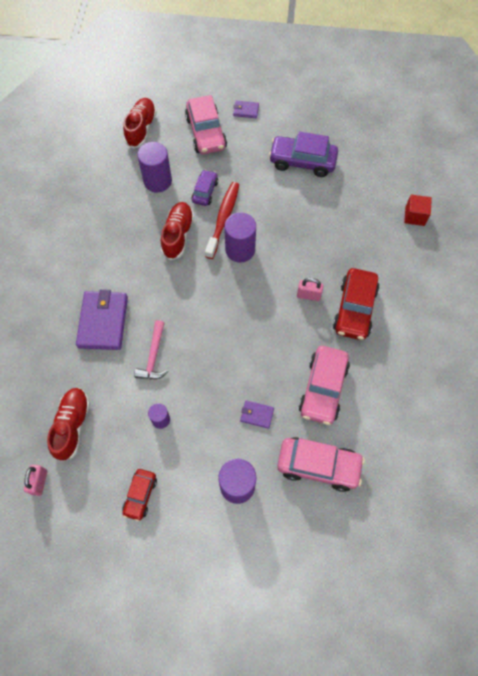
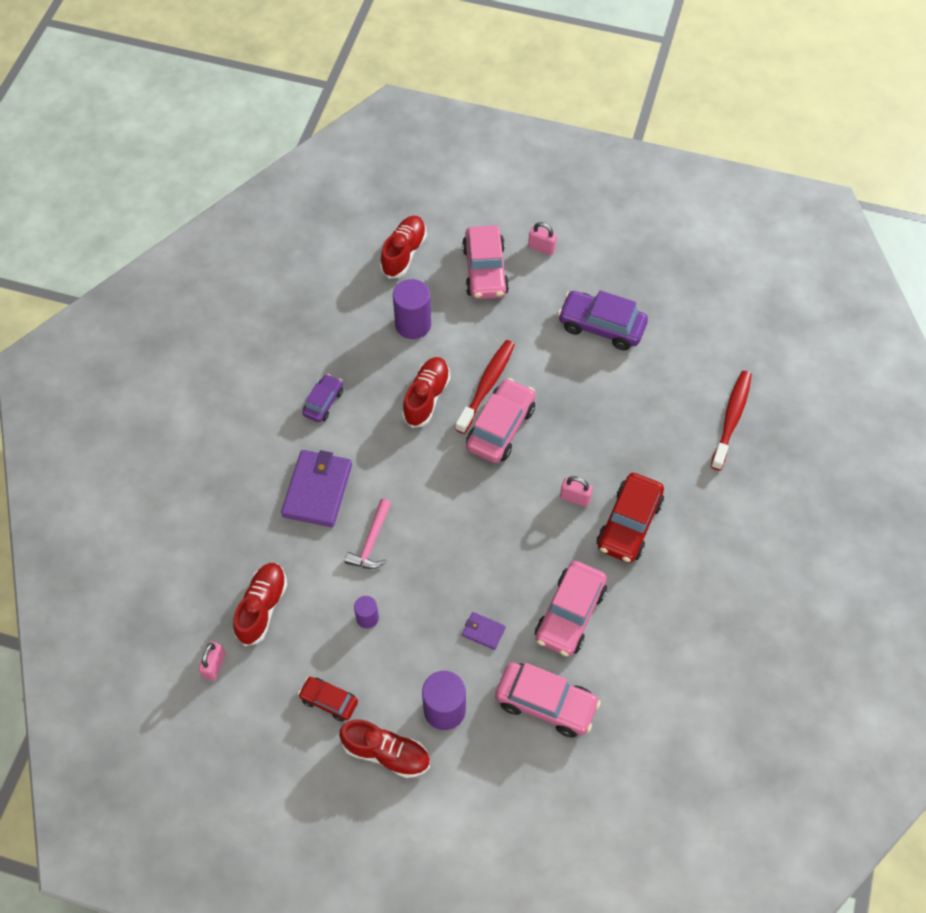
camera: 10 degrees right, 5 degrees down
red car [122,469,157,521] -> red car turned 90 degrees clockwise [298,677,358,722]
purple car [191,169,218,206] -> purple car moved to [302,374,343,422]
purple cylinder [224,212,256,263] -> pink car [466,378,535,463]
purple wallet [233,100,259,118] -> pink padlock [528,222,557,256]
red cube [404,195,432,226] -> red toothbrush [711,371,752,471]
none -> red shoe [339,720,430,778]

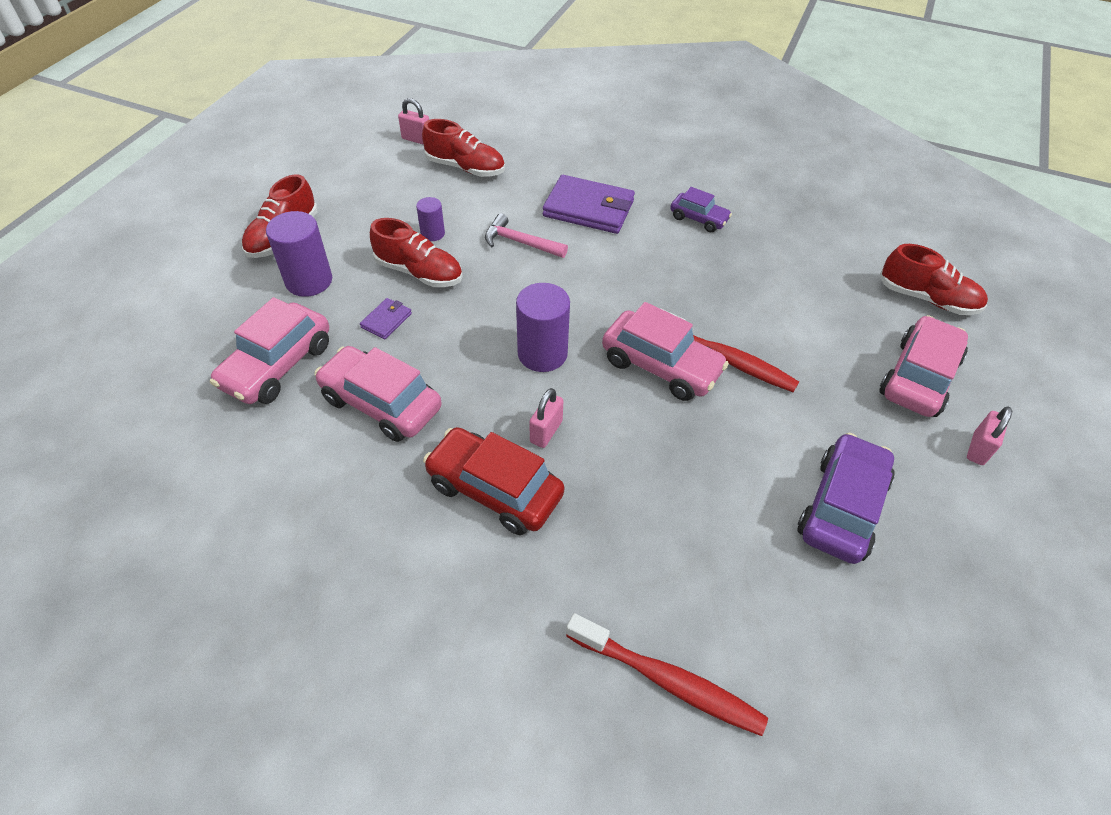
camera: 95 degrees right, 10 degrees down
red car [298,677,358,722] -> none
purple cylinder [393,279,431,339] -> purple cylinder moved to [516,283,570,372]
red shoe [402,357,450,428] -> red shoe moved to [370,218,463,287]
pink car [462,226,509,299] -> pink car turned 120 degrees clockwise [879,315,968,417]

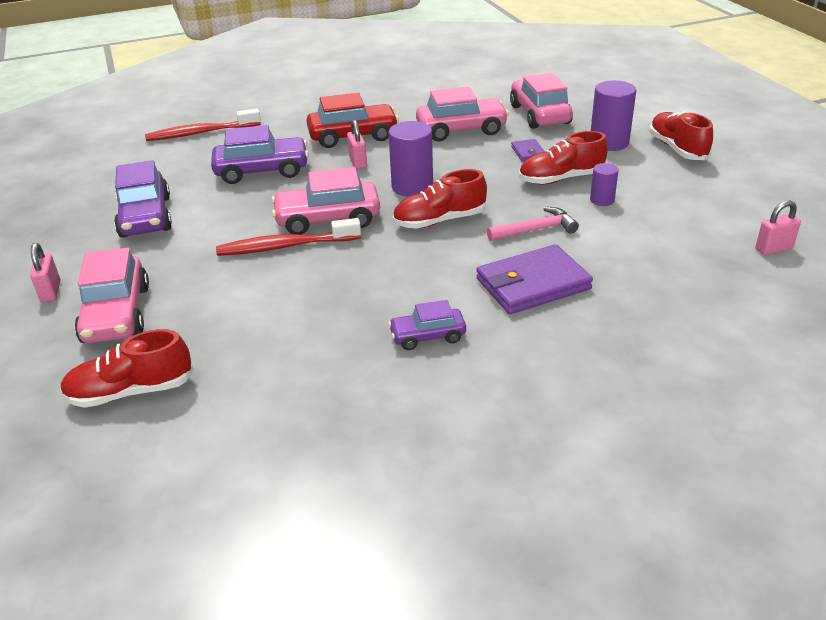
camera: 140 degrees right, 15 degrees down
red shoe [422,119,505,177] -> red shoe moved to [393,169,487,229]
none -> purple car [211,125,309,184]

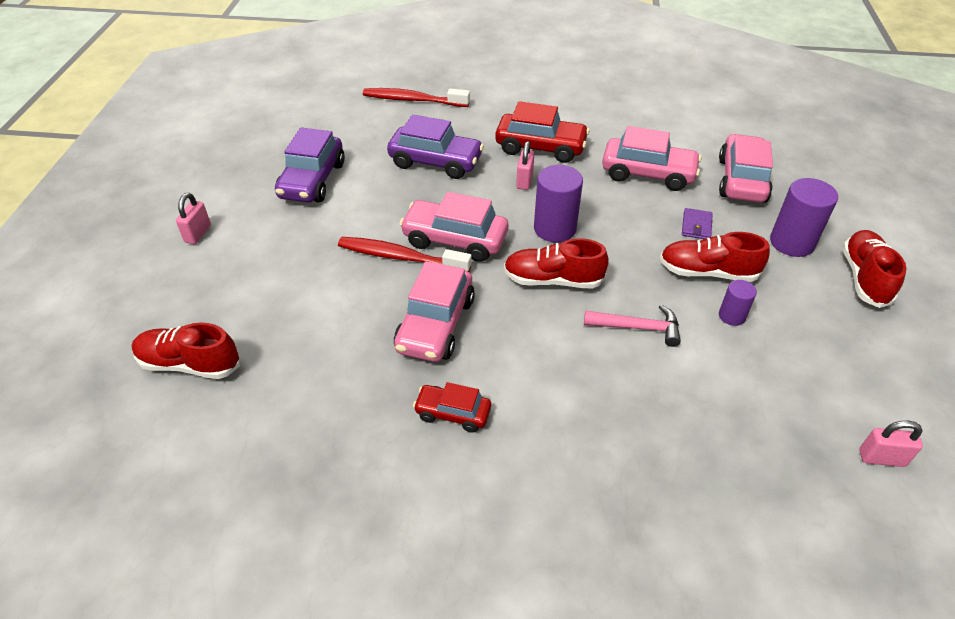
camera: 25 degrees right, 10 degrees up
pink car [75,248,149,343] -> pink car moved to [394,261,475,362]
purple car [388,300,466,350] -> red car [413,382,491,433]
purple wallet [476,244,593,314] -> none

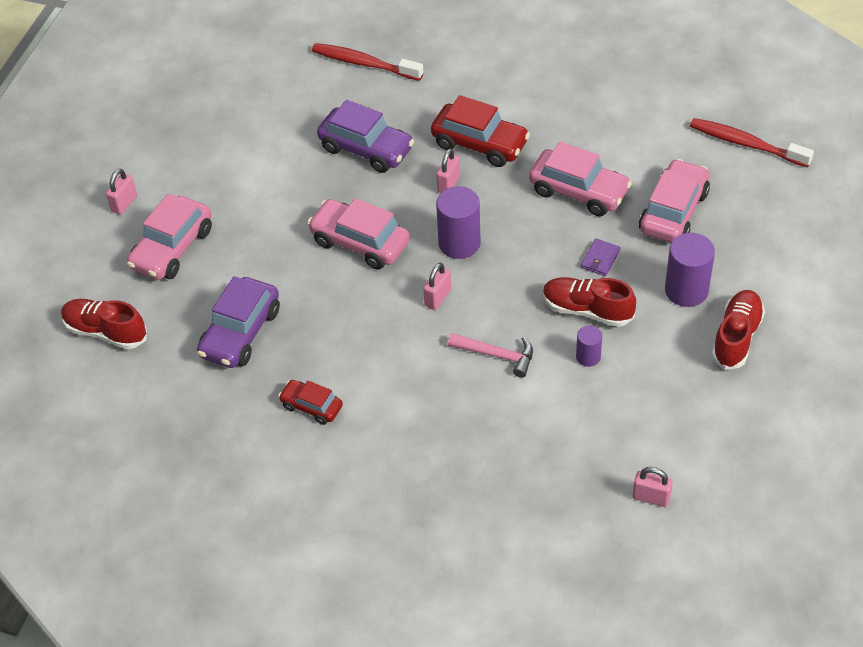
camera: 15 degrees right, 5 degrees up
purple car [275,128,345,203] -> purple car moved to [197,276,280,368]
red toothbrush [338,237,472,272] -> red toothbrush moved to [690,118,814,167]
pink car [394,261,475,362] -> pink car moved to [127,194,212,280]
red shoe [504,238,609,289] -> pink padlock [423,263,451,310]

